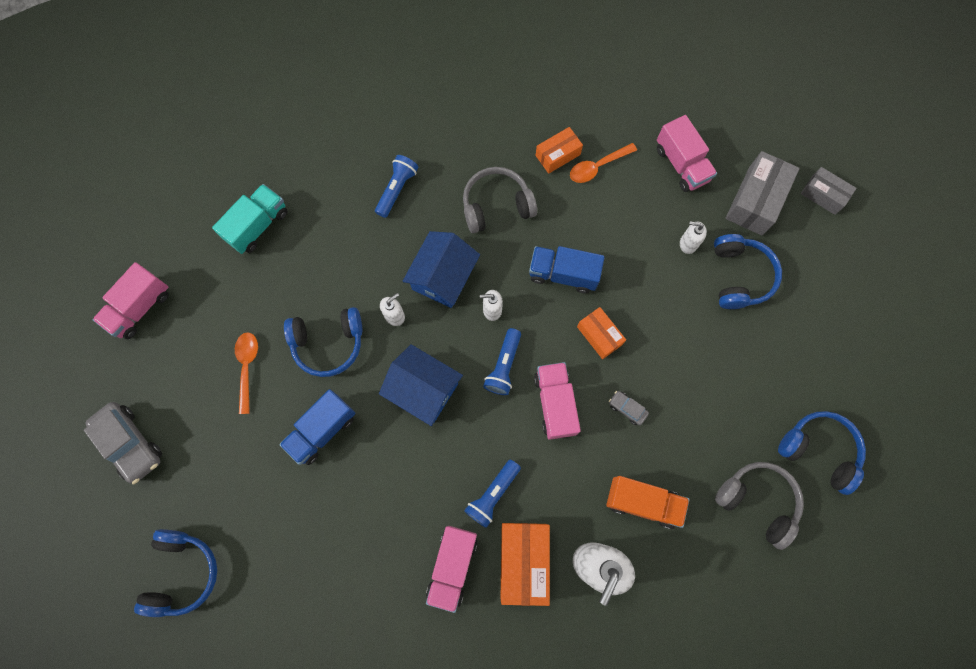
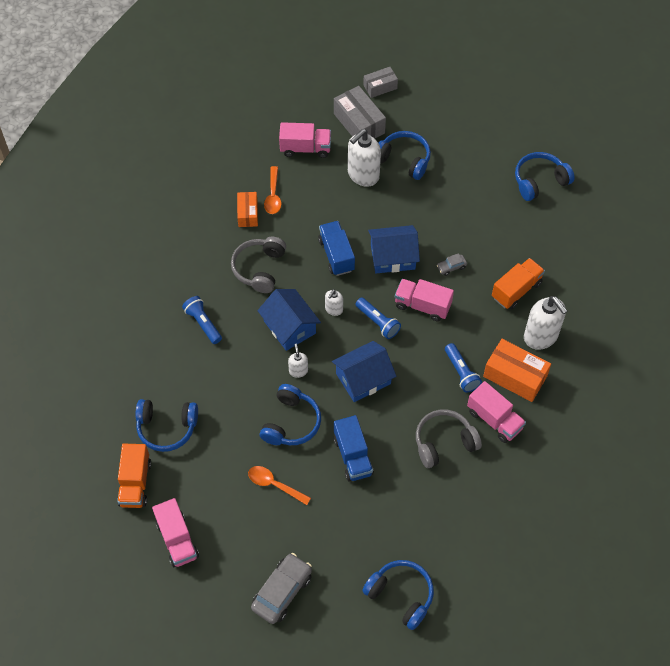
camera: 60 degrees left, 15 degrees down
grey car [84,402,162,484] -> grey car turned 45 degrees counterclockwise [251,553,312,624]
turquoise truck [212,184,288,254] -> blue headphones [136,399,198,452]
blue truck [529,246,605,293] -> blue truck turned 120 degrees clockwise [318,221,355,276]
orange box [577,307,626,359] -> blue house [368,225,420,274]
white soap dispenser [680,221,707,254] -> white soap dispenser [348,129,381,187], size x1.98
grey headphones [715,462,804,550] -> grey headphones moved to [416,409,482,468]
none -> orange truck [117,444,151,508]

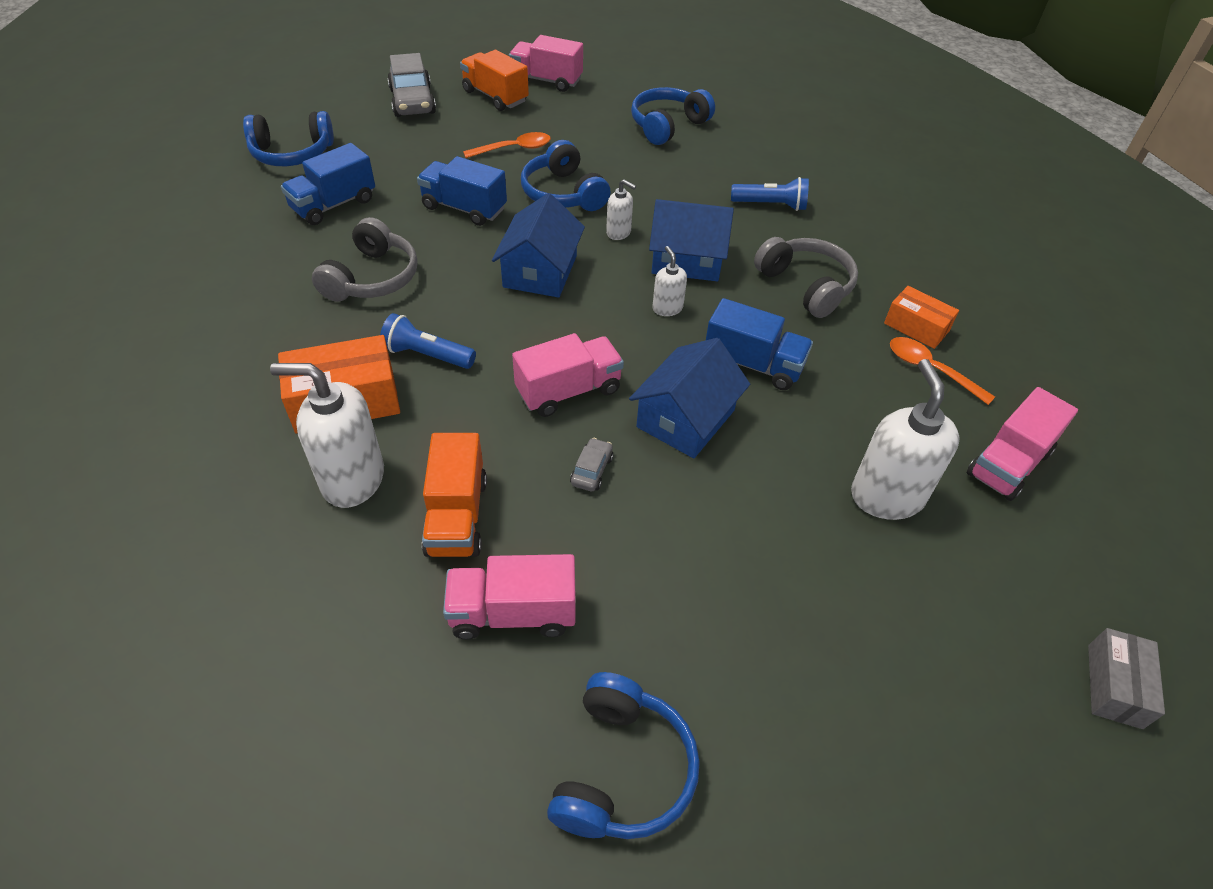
camera: 130 degrees right, 10 degrees down
orange truck [117,444,151,508] -> orange truck moved to [460,50,529,111]
grey box [334,86,386,139] -> none
blue flashlight [355,298,401,339] -> none
blue headphones [379,131,431,180] -> none
pink truck [467,381,526,443] -> pink truck moved to [443,554,576,639]
none -> blue truck [281,143,375,225]

